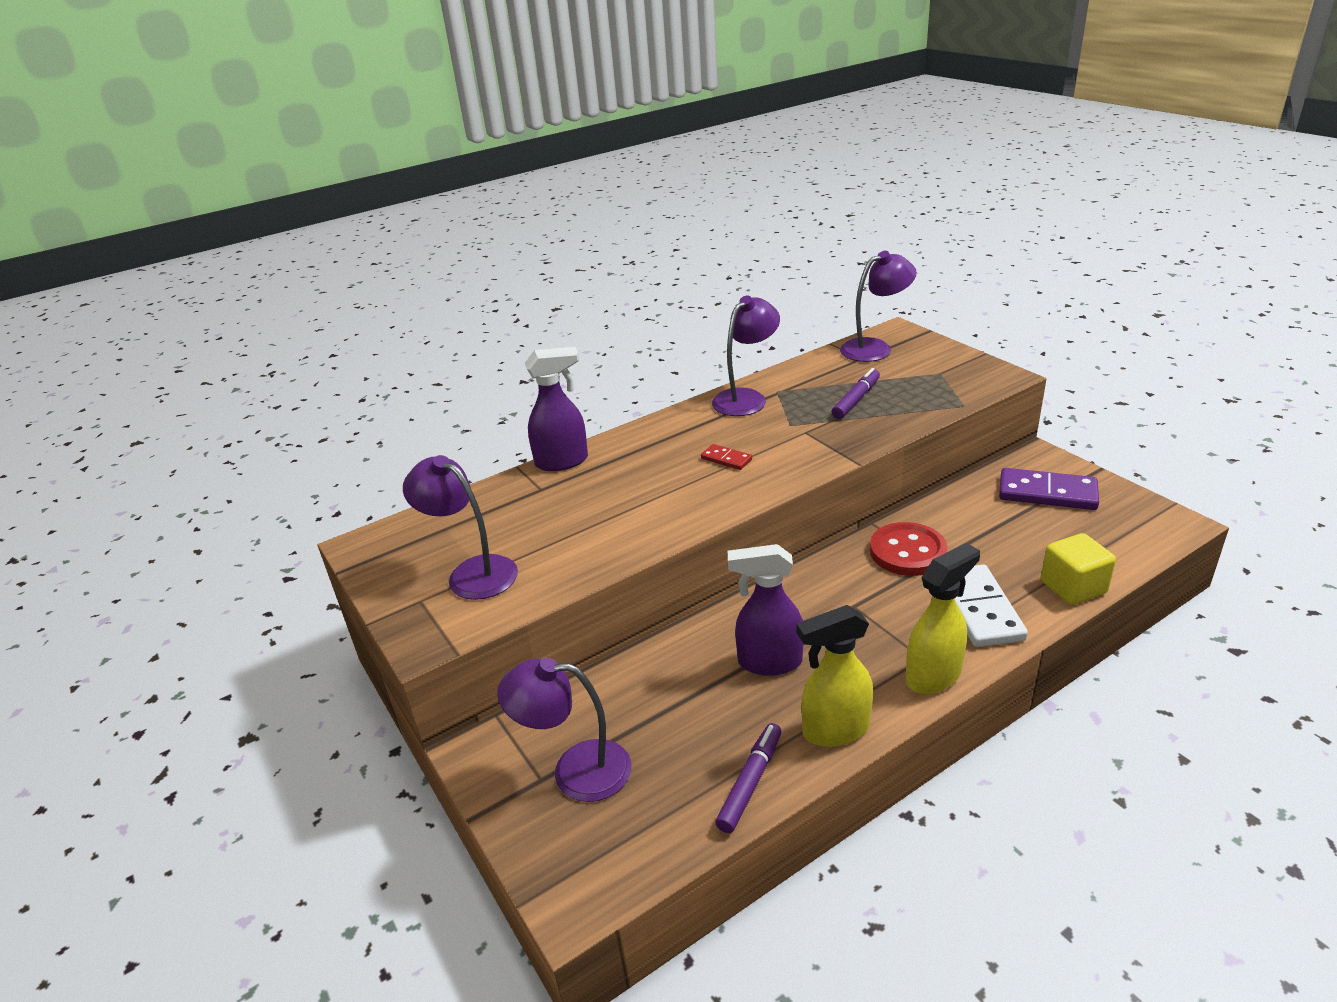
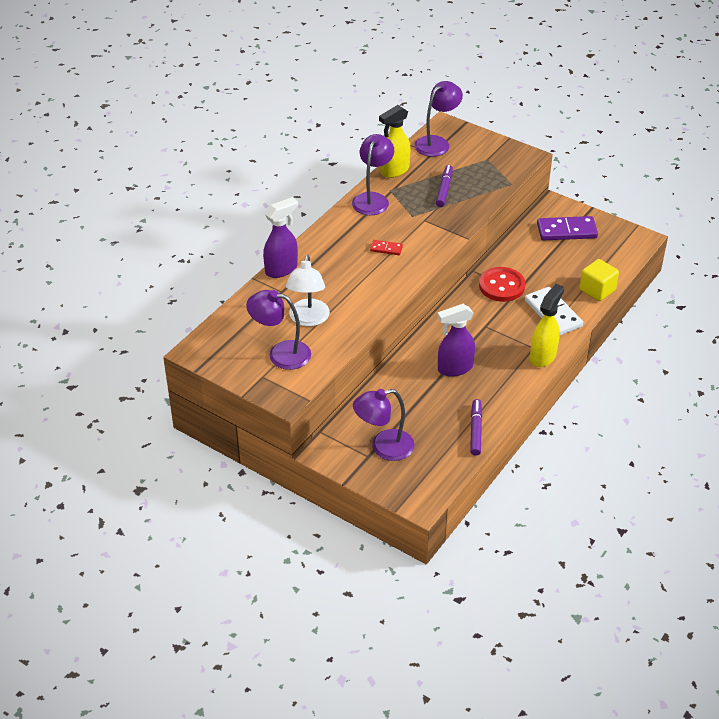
camera: 25 degrees left, 10 degrees up
yellow spray bottle [797,605,873,747] -> yellow spray bottle moved to [379,105,411,178]
none -> white lamp [286,255,330,326]

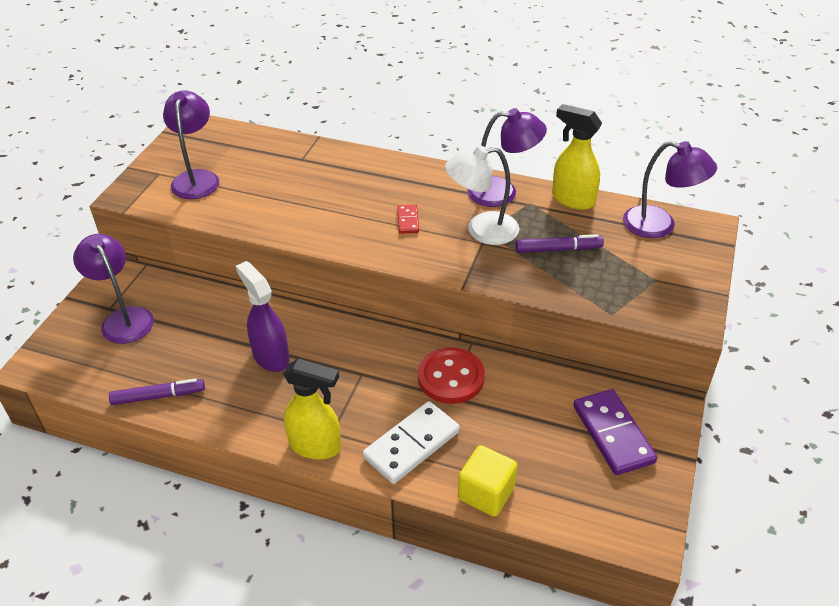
camera: 75 degrees right, 0 degrees up
purple spray bottle [263,197,298,278] -> none
white lamp [286,255,330,326] -> white lamp moved to [445,145,519,245]

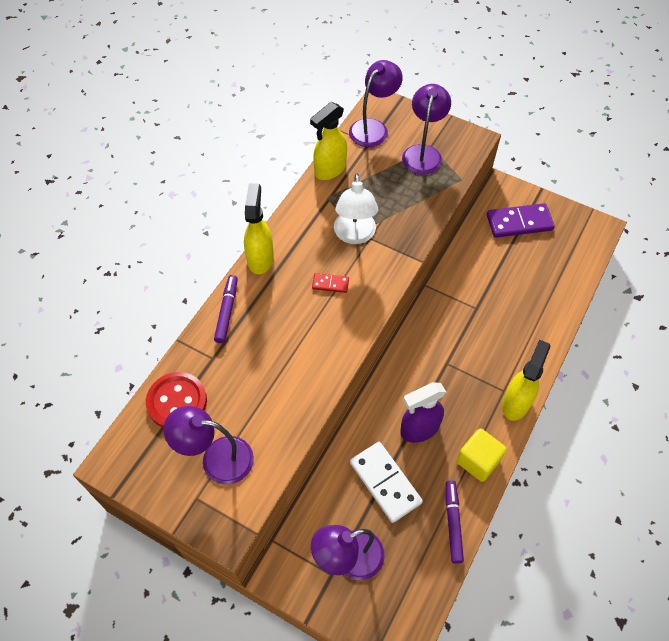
camera: 80 degrees left, 15 degrees up
white domino [363,401,460,484] -> white domino moved to [350,442,423,523]
red button [418,347,485,404] -> red button moved to [146,372,207,428]
yellow cube [458,445,518,517] -> yellow cube moved to [457,428,507,482]
purple lamp [467,108,547,207] -> purple lamp moved to [402,84,451,175]
purple marker [516,234,604,253] -> purple marker moved to [214,275,238,343]
none -> yellow spray bottle [244,183,274,274]

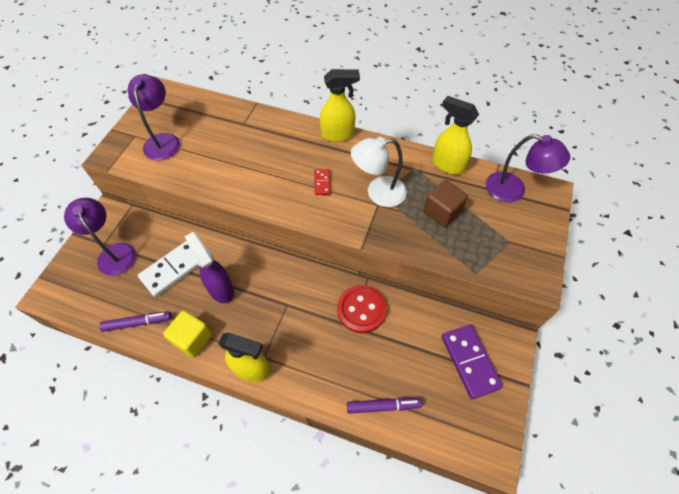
camera: 80 degrees right, 0 degrees up
red button [146,372,207,428] -> red button moved to [337,285,387,333]
purple marker [214,275,238,343] -> purple marker moved to [347,398,422,414]
purple lamp [402,84,451,175] -> none
none -> brown cube [423,180,468,227]

